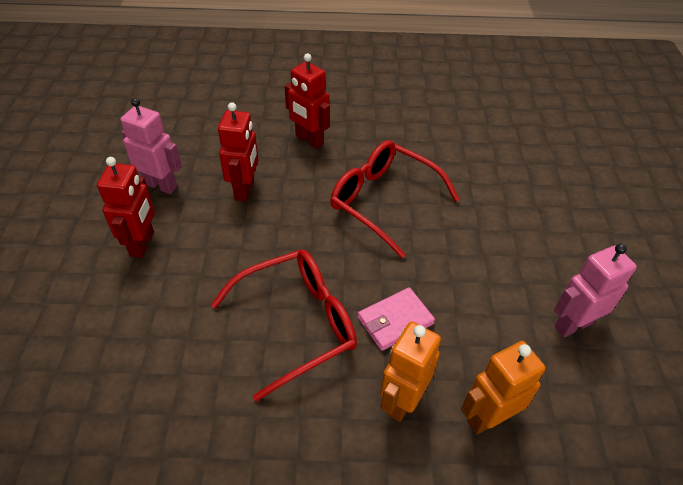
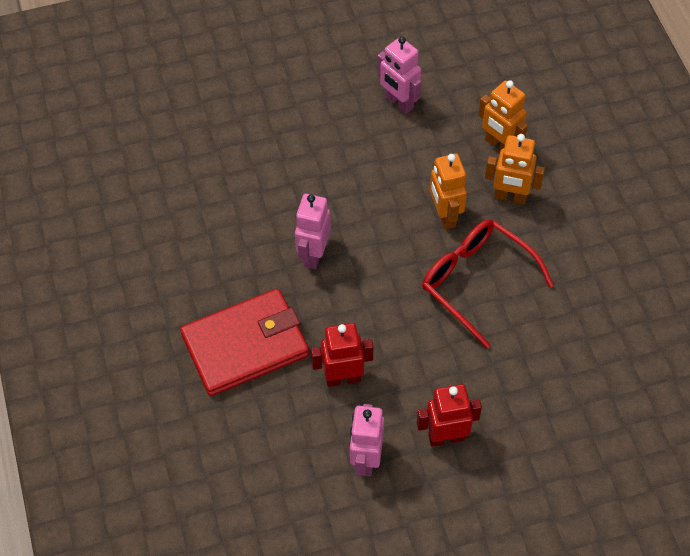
camera: 105 degrees left, 10 degrees up
red robot [285,53,330,149] -> red wallet [180,289,309,396]
red glasses [330,140,460,258] -> pink robot [295,194,331,269]
pink wallet [358,287,435,351] -> orange robot [430,153,467,230]

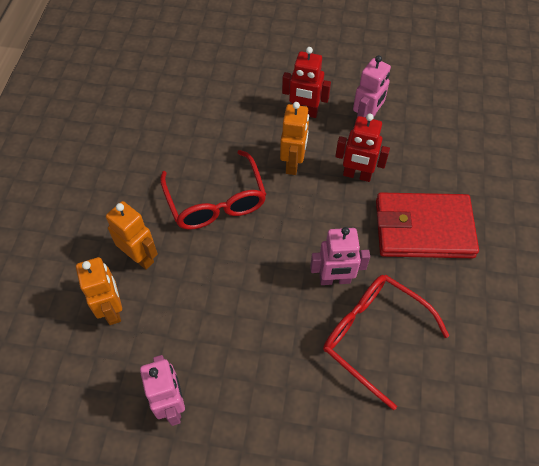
camera: 155 degrees left, 0 degrees up
pink robot [295,194,331,269] -> pink robot turned 45 degrees clockwise [310,227,370,285]
orange robot [430,153,467,230] -> orange robot moved to [280,102,309,175]
none -> red glasses [323,275,449,410]

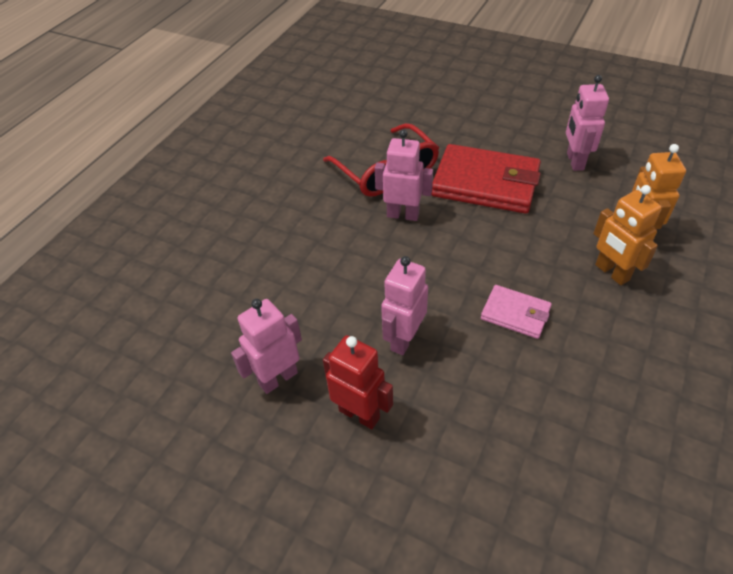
camera: 160 degrees left, 10 degrees down
red glasses [160,150,266,230] -> pink wallet [481,285,552,339]
orange robot [280,102,309,175] -> pink robot [381,256,428,355]
red robot [335,114,390,182] -> none
red wallet [376,193,479,258] -> red wallet moved to [431,144,541,214]

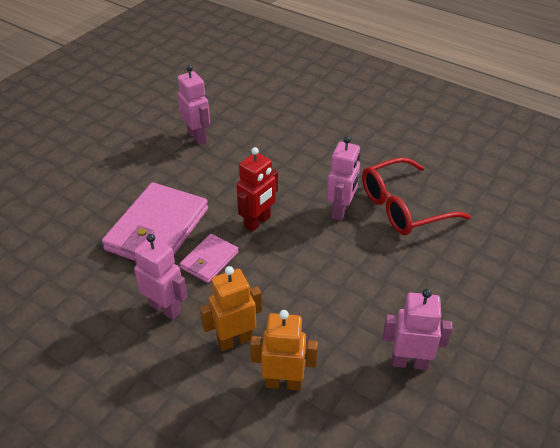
camera: 95 degrees right, 5 degrees down
red robot [323,335,393,429] -> red robot moved to [236,147,278,232]
pink robot [381,256,428,355] -> pink robot moved to [134,234,188,320]
red wallet [431,144,541,214] -> none
none -> pink wallet [102,183,208,261]

